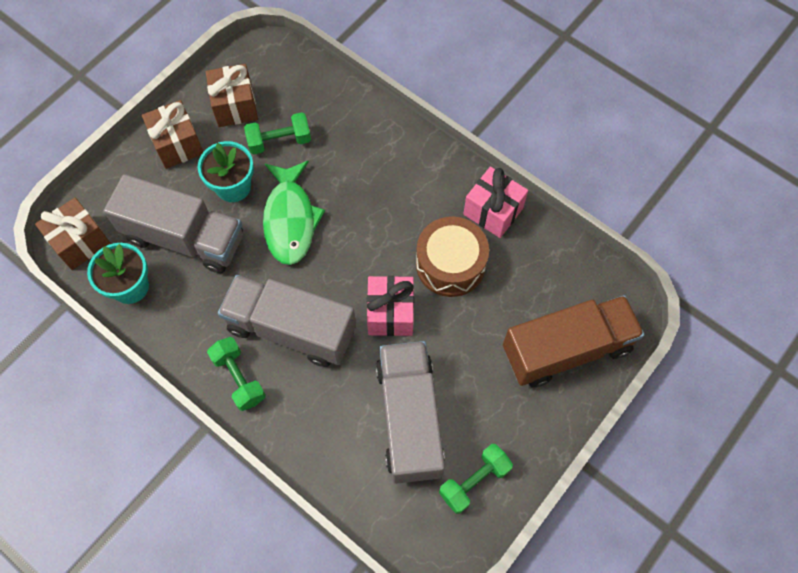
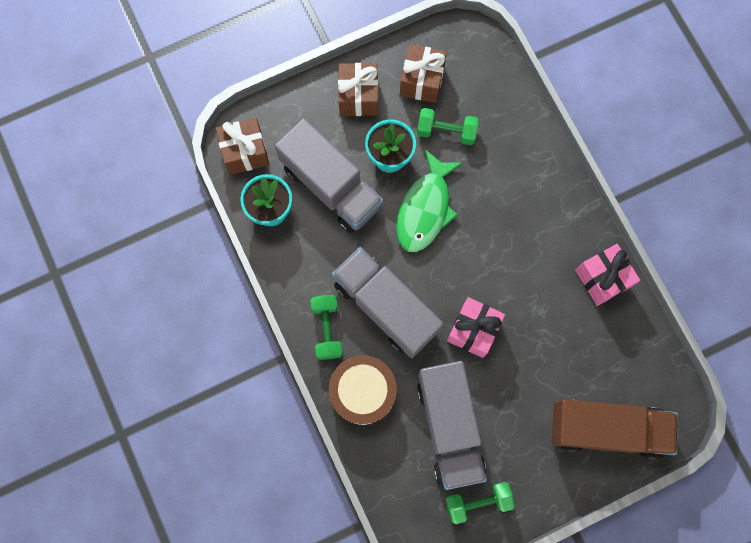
camera: 25 degrees right, 10 degrees up
grey truck [376,341,445,484] -> grey truck turned 150 degrees clockwise [417,361,487,490]
brown drum [416,217,489,297] -> brown drum moved to [329,355,397,425]

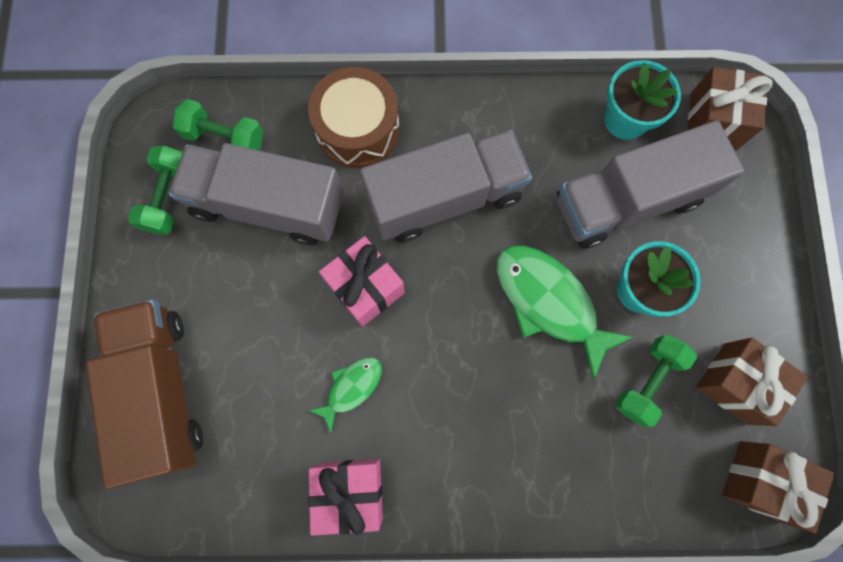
camera: 115 degrees right, 0 degrees up
green dumbbell [310,295,343,360] -> green dumbbell moved to [172,99,264,150]
brown gift [338,63,378,116] -> brown gift moved to [722,441,834,534]
brown truck [552,399,678,459] -> brown truck turned 135 degrees clockwise [86,299,203,489]
none -> green fish [308,357,382,433]

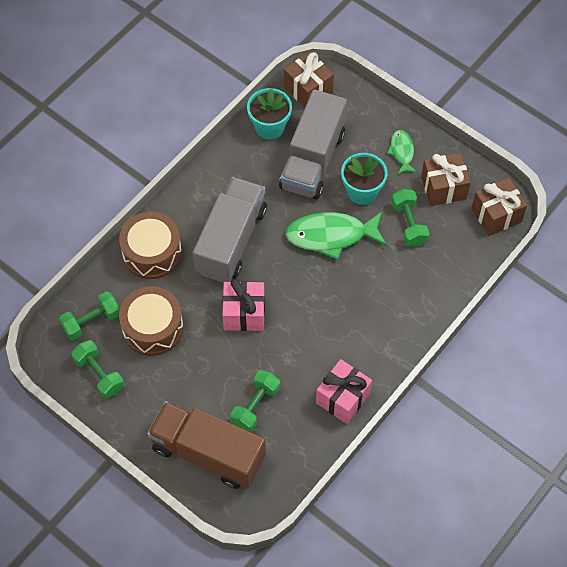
camera: 50 degrees left, 15 degrees down
grey truck [168,143,343,245] -> brown drum [119,286,183,356]
green fish [308,357,382,433] -> green fish moved to [387,130,417,175]
none -> green dumbbell [230,370,280,432]

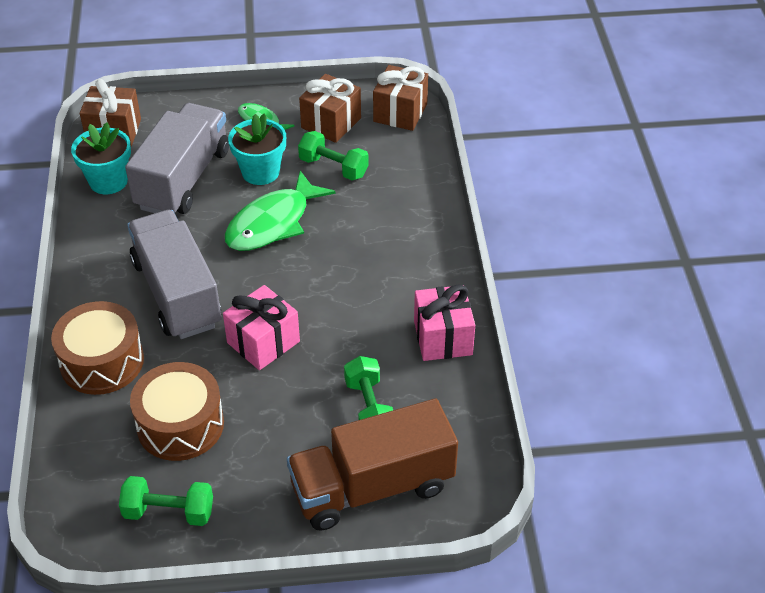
camera: 45 degrees left, 15 degrees down
green dumbbell [59,291,120,341] -> none
grey truck [279,89,347,199] -> grey truck turned 135 degrees counterclockwise [125,103,229,214]

